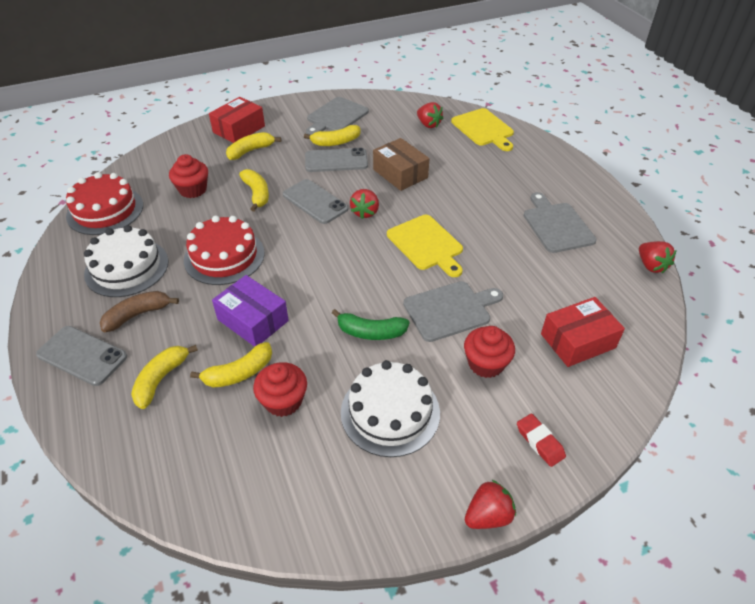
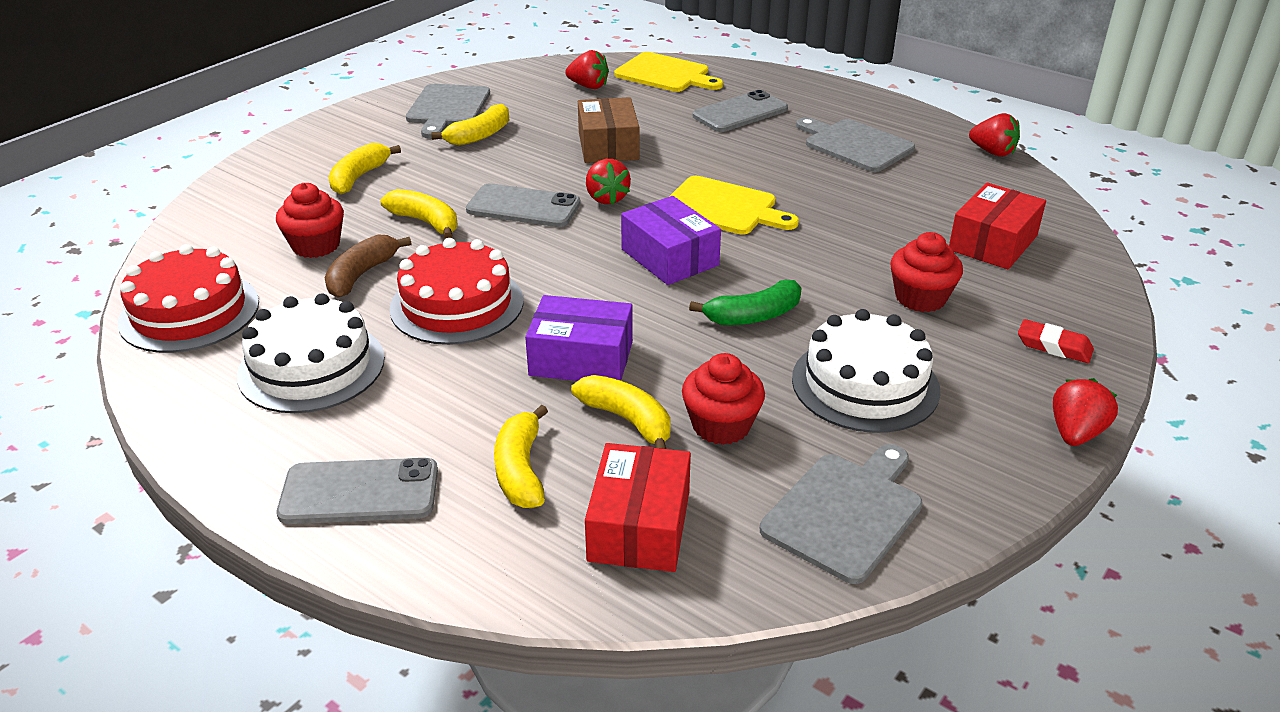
camera: 30 degrees left, 10 degrees down
brown banana [100,291,179,332] -> brown banana moved to [325,235,411,298]
yellow banana [190,342,272,388] -> yellow banana turned 75 degrees counterclockwise [571,375,671,449]
red box [209,97,265,143] -> red box moved to [585,443,691,572]
grey phone [305,148,368,172] -> grey phone moved to [693,90,788,132]
brown box [373,138,430,191] -> brown box turned 60 degrees clockwise [578,97,639,163]
grey cutting board [403,281,503,342] -> grey cutting board moved to [760,444,923,584]
none -> purple box [621,196,721,285]

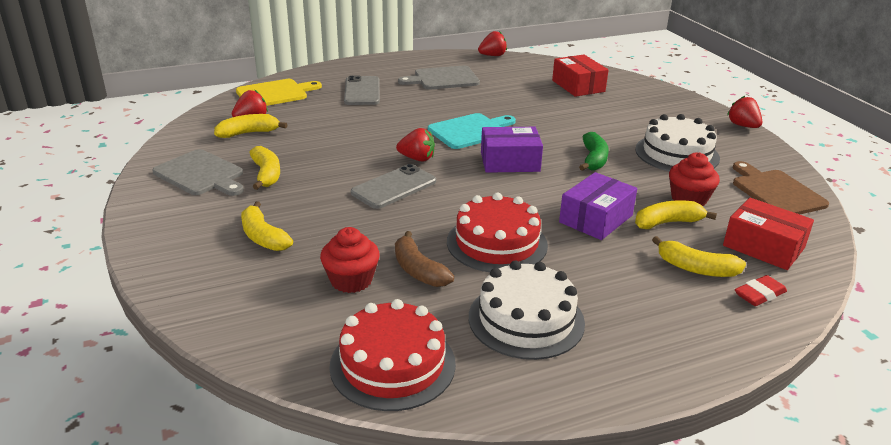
camera: 60 degrees left, 5 degrees down
grey phone [277,458,438,524] -> none
yellow banana [381,189,457,239] -> yellow banana moved to [214,114,288,138]
brown box [578,97,639,163] -> none
yellow cutting board [669,176,799,235] -> turquoise cutting board [428,113,516,149]
grey cutting board [760,444,923,584] -> brown cutting board [733,161,829,214]
red cupcake [890,232,963,312] -> none
red eraser [1018,319,1094,363] -> red eraser moved to [735,275,787,306]

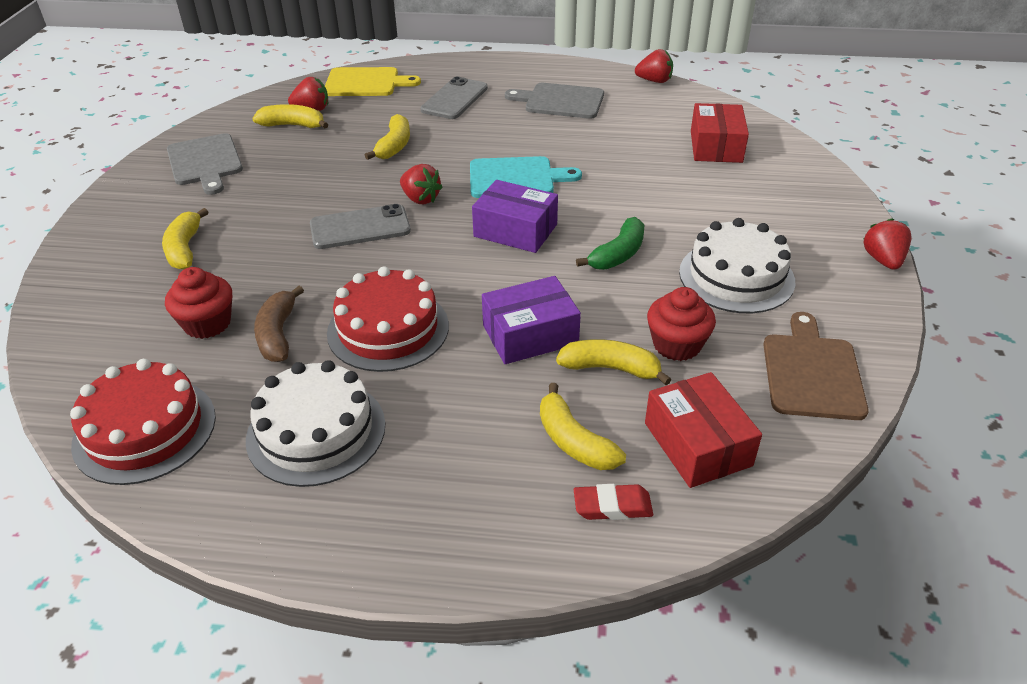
camera: 30 degrees right, 10 degrees up
yellow banana [249,146,280,190] -> yellow banana moved to [365,114,410,160]

